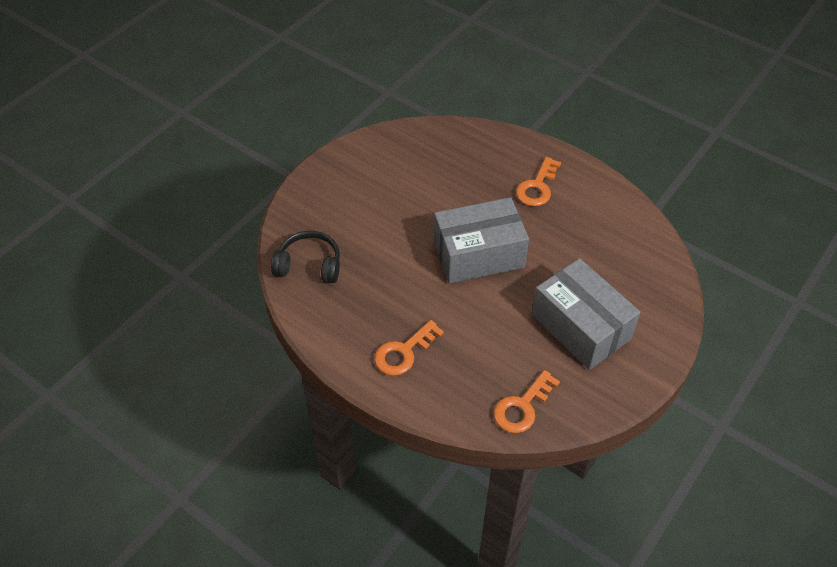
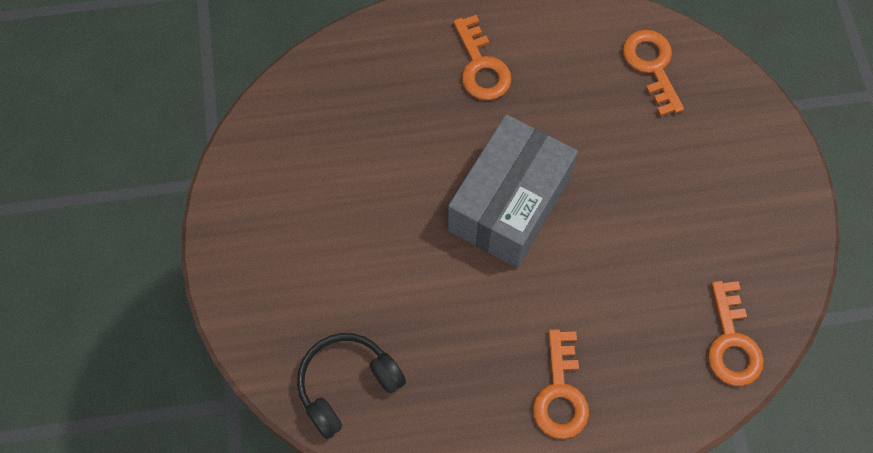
camera: 45 degrees left, 15 degrees up
grey box [532,258,640,370] -> none
none -> orange key [623,30,684,116]

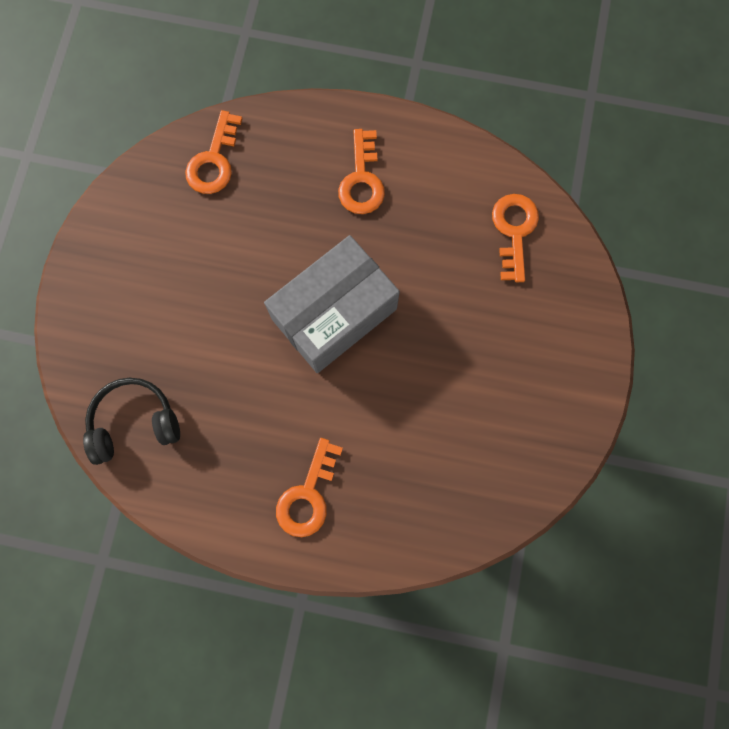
camera: 20 degrees right, 10 degrees up
orange key [708,281,764,386] -> orange key moved to [185,110,243,194]

